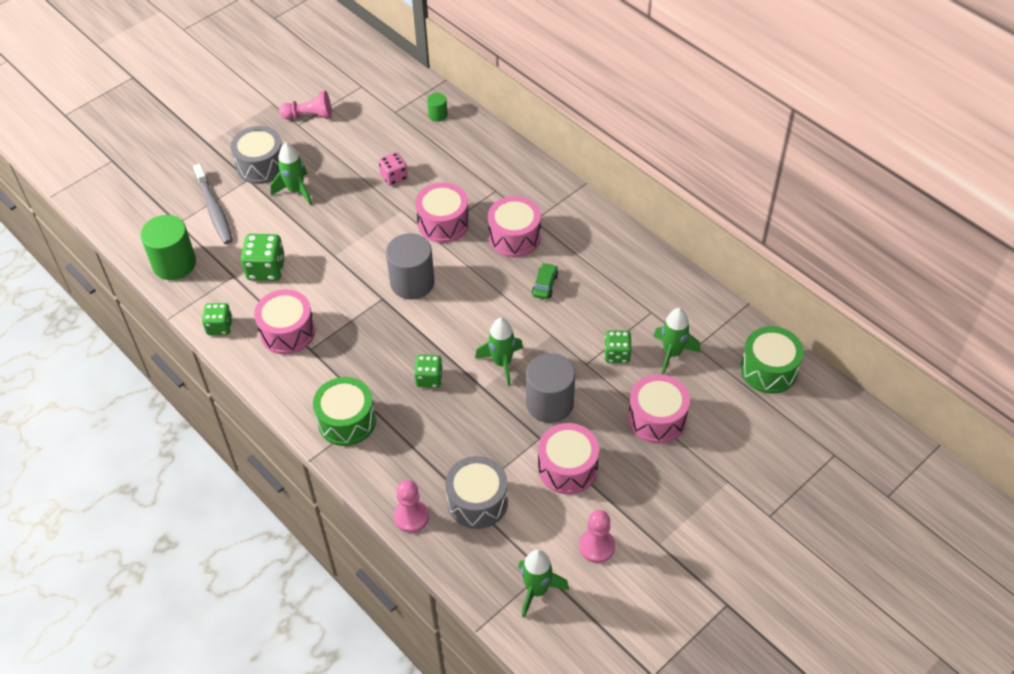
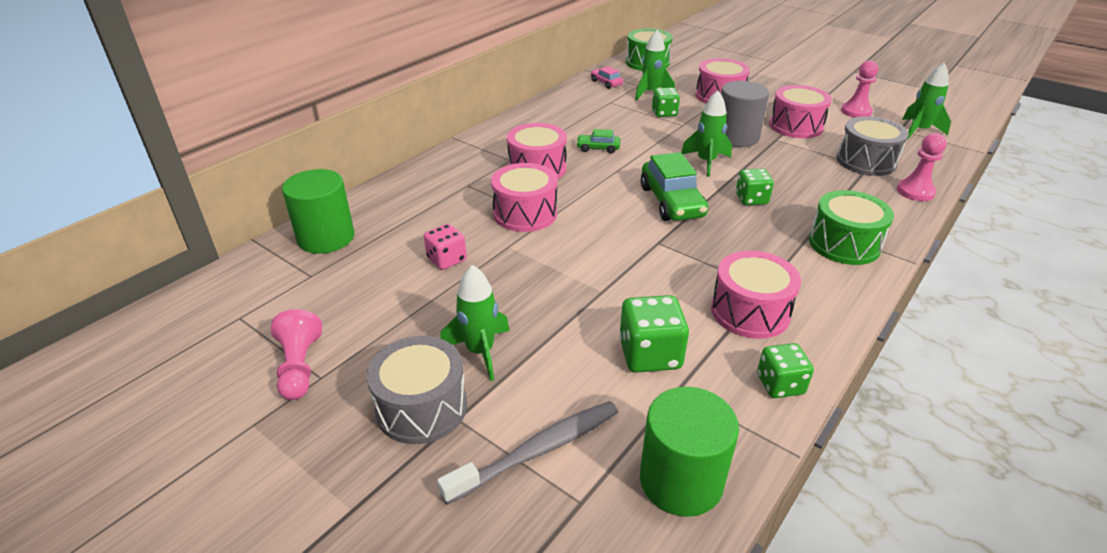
camera: 100 degrees left, 15 degrees down
grey cylinder [386,233,435,299] -> none
green cylinder [427,93,448,122] -> green cylinder [282,169,355,254], size x2.09
none -> pink car [591,66,623,89]
none -> green car [641,152,708,221]

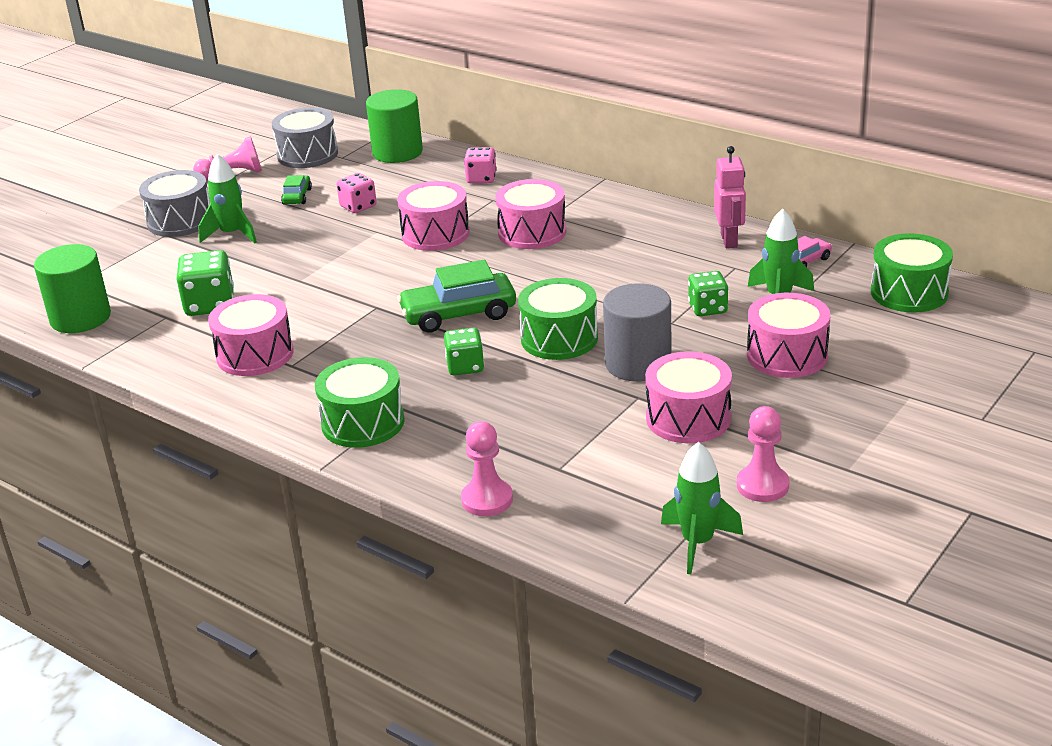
camera: 90 degrees right, 5 degrees down
grey toothbrush [437,401,618,505] -> none
green car [576,129,620,153] -> green car moved to [281,175,312,205]
green rocket [681,90,732,177] -> green drum [518,278,598,360]
green dice [757,343,814,398] -> none
grey drum [837,116,909,176] -> grey drum moved to [272,108,338,168]
none -> pink dice [464,147,497,183]
none -> pink robot [714,146,746,248]

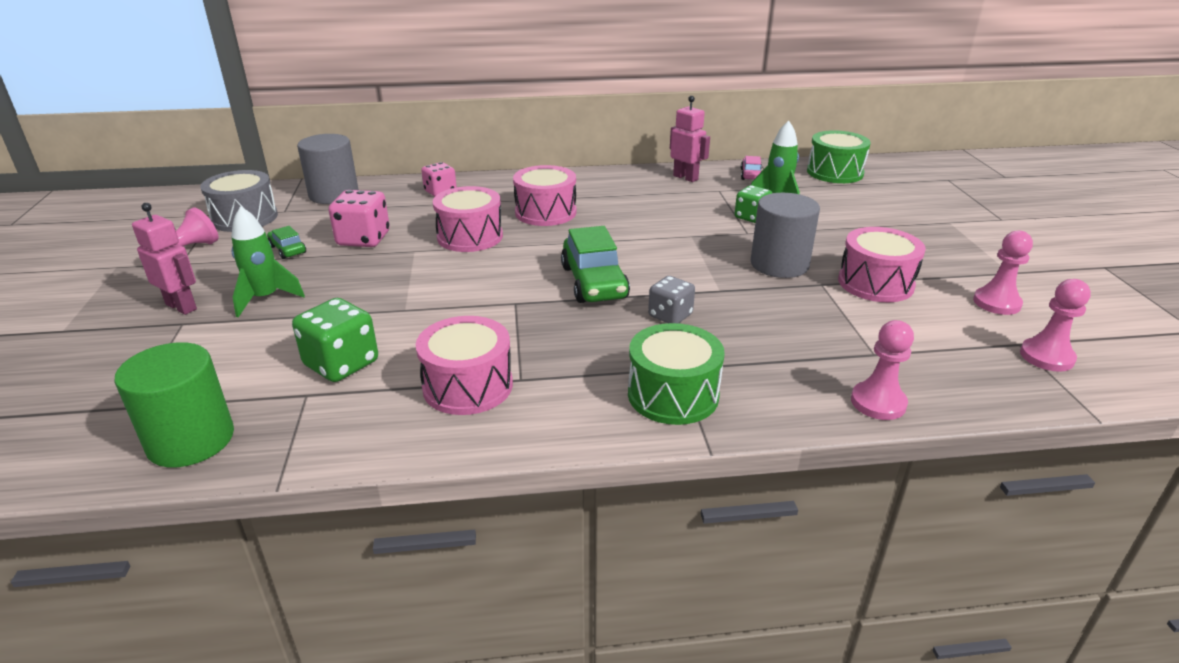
camera: 45 degrees left, 0 degrees up
grey drum [139,170,210,237] -> pink robot [132,203,197,315]
pink dice [336,173,377,213] -> pink dice [329,190,390,247], size x1.50
green cylinder [366,89,423,163] -> grey cylinder [297,134,359,204]
green car [397,260,516,333] -> green car turned 45 degrees counterclockwise [561,226,630,303]
green dice [444,328,484,376] -> grey dice [648,276,695,324]
green drum [518,278,598,360] -> none
green rocket [661,442,743,574] -> pink pawn [1020,279,1091,372]
pink drum [747,293,830,378] -> none

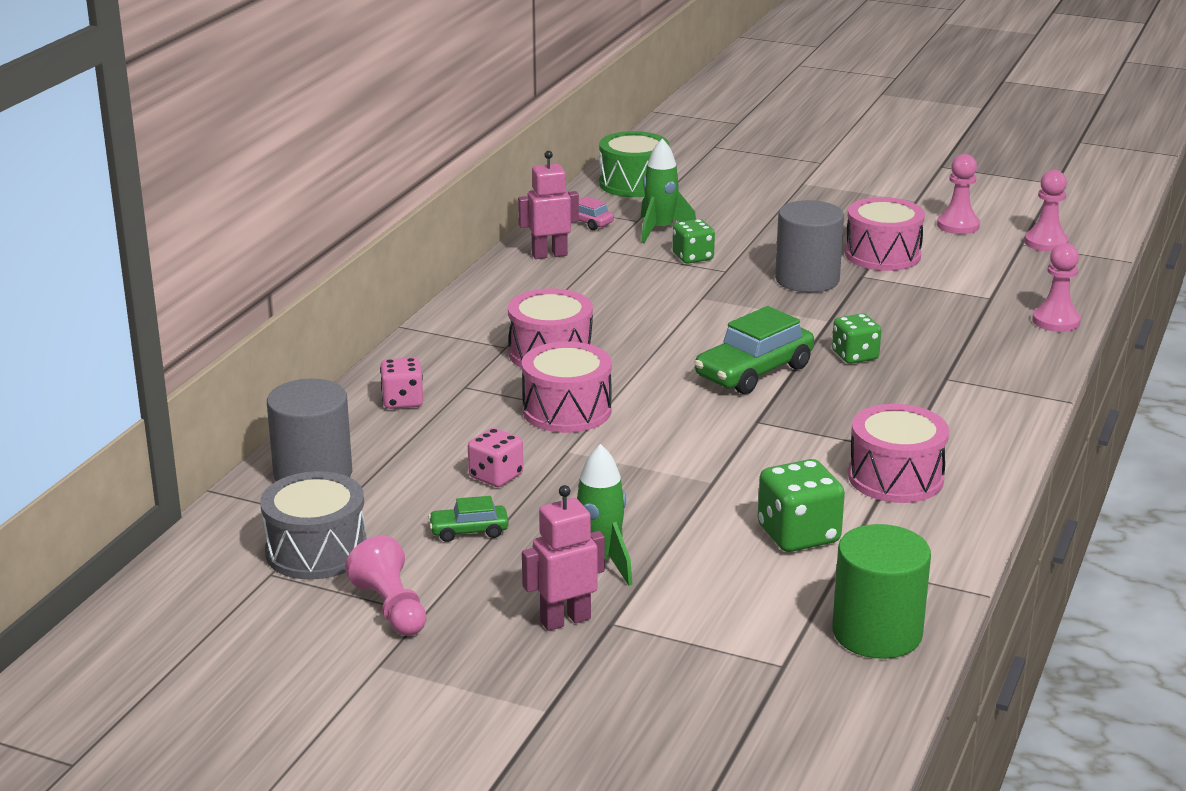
camera: 60 degrees left, 5 degrees down
pink dice [329,190,390,247] -> pink dice [468,428,523,487], size x0.66
green car [561,226,630,303] -> green car turned 120 degrees clockwise [694,306,814,394]
green drum [628,323,725,425] -> none
grey dice [648,276,695,324] -> green dice [832,313,881,364]

